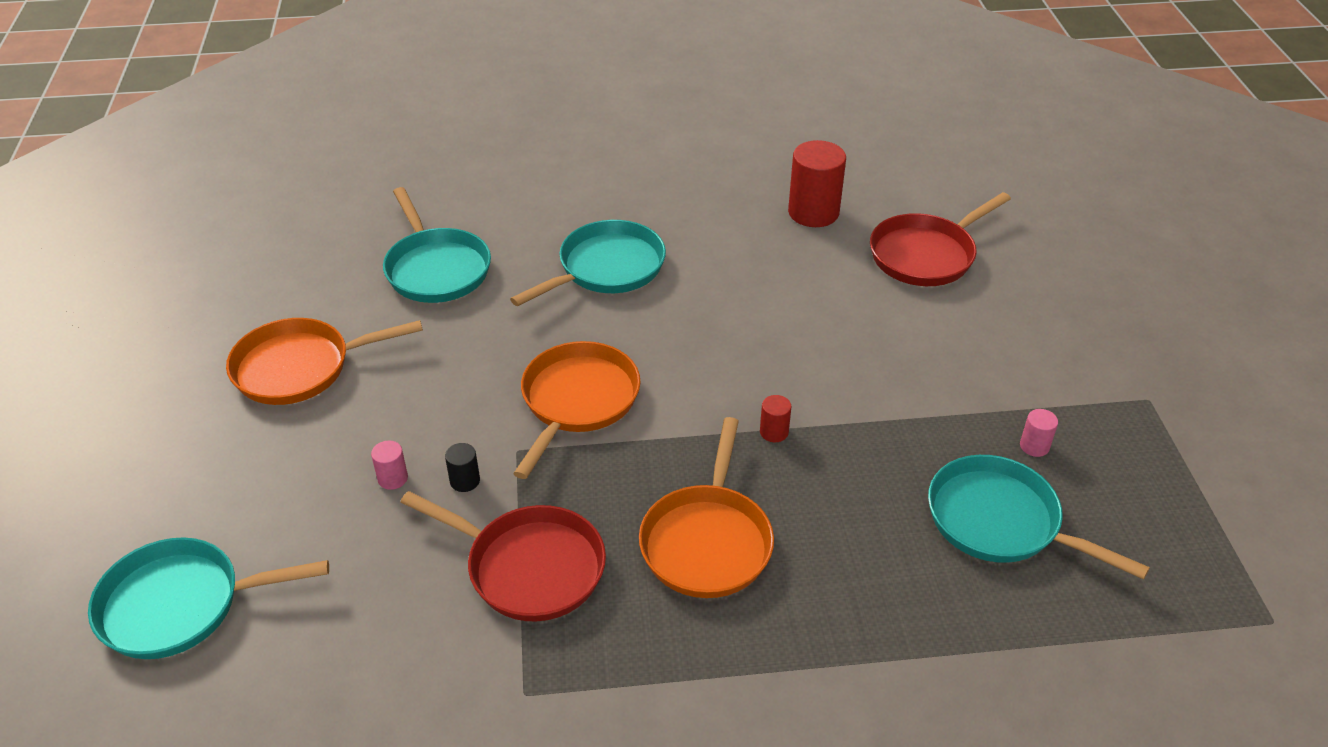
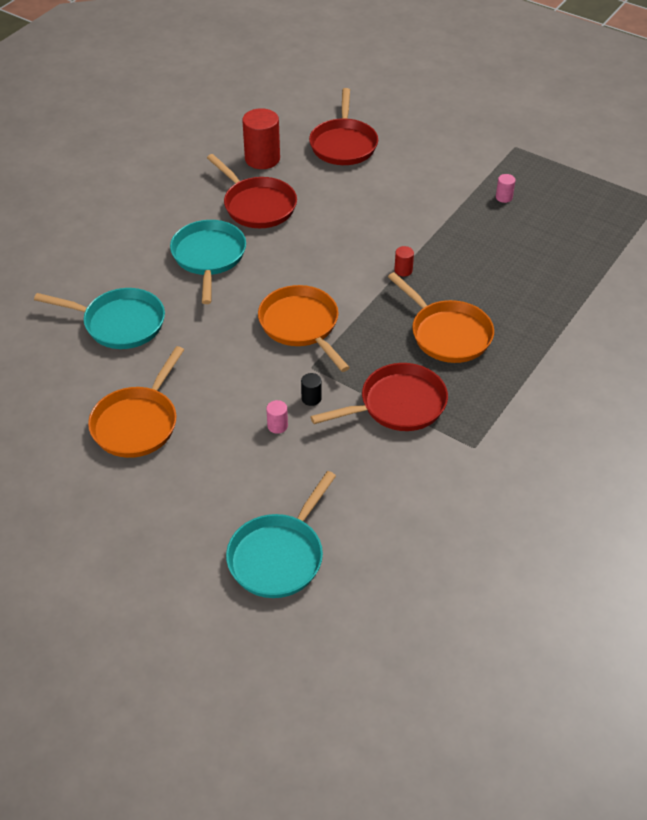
camera: 50 degrees left, 5 degrees up
turquoise pan [928,455,1150,580] -> none
none -> red pan [207,154,297,228]

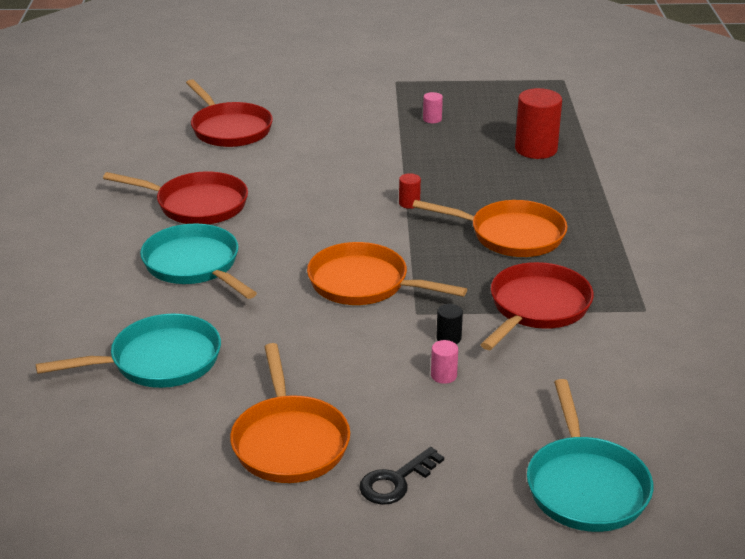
camera: 35 degrees left, 15 degrees down
red cylinder [242,108,280,169] -> red cylinder moved to [515,88,562,159]
none -> black key [359,447,444,505]

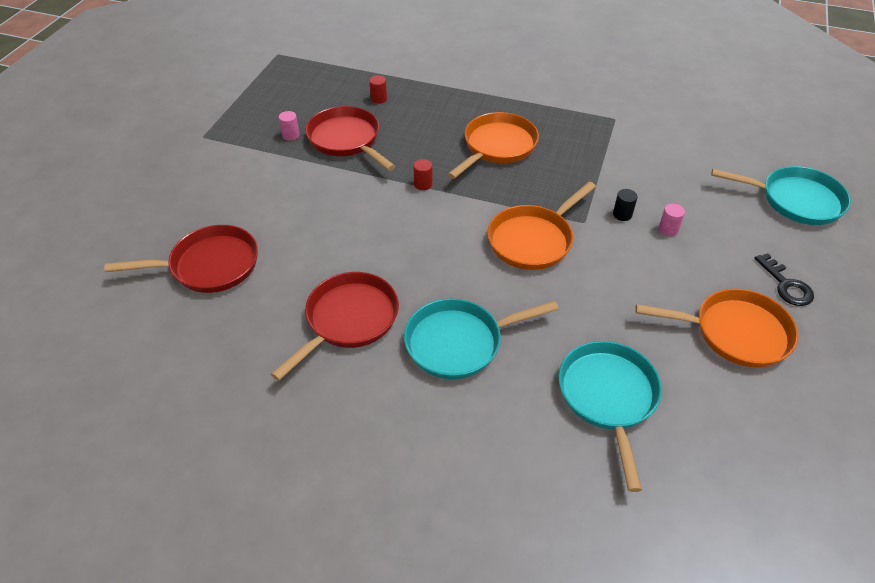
camera: 70 degrees left, 15 degrees up
red pan [480,262,594,350] -> red pan moved to [305,106,395,171]
red cylinder [515,88,562,159] -> red cylinder [369,76,387,104], size x0.46

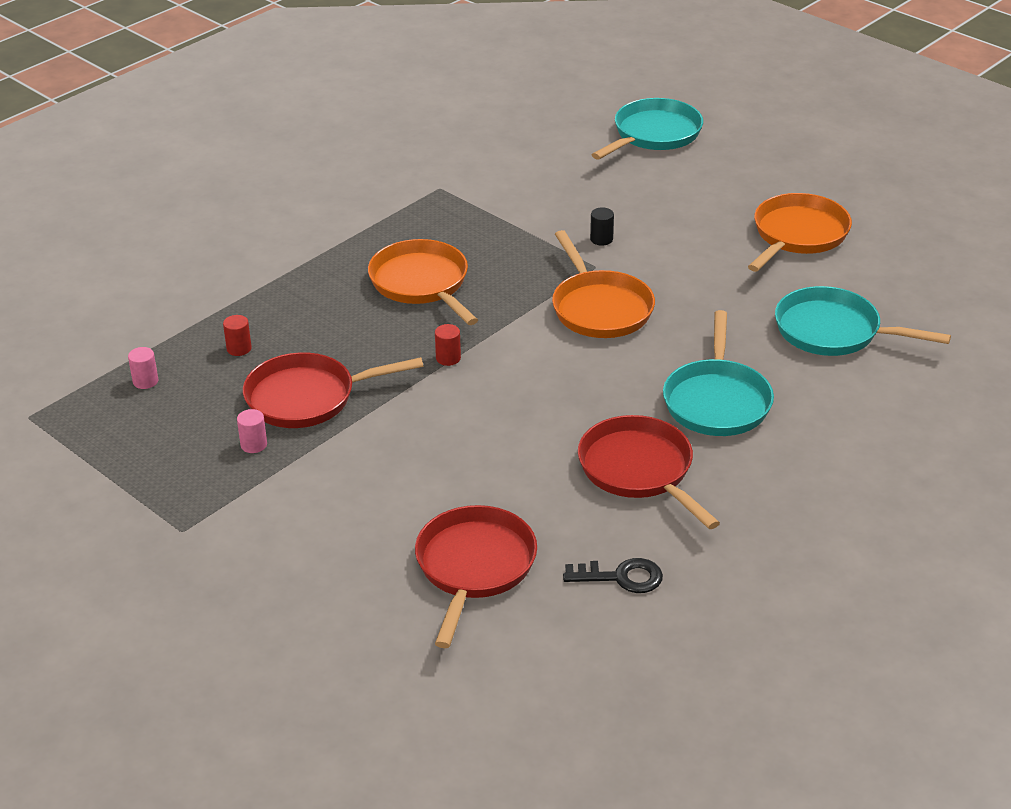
camera: 65 degrees left, 10 degrees down
pink cylinder [658,204,685,236] -> pink cylinder moved to [128,347,158,389]
black key [754,253,814,306] -> black key moved to [563,558,663,593]

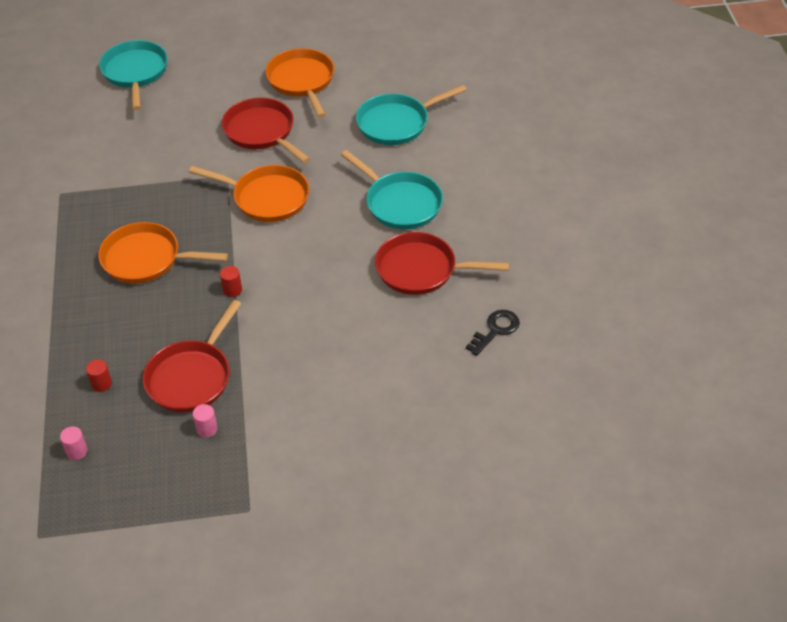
camera: 50 degrees left, 10 degrees up
red pan [415,505,537,648] -> red pan moved to [222,98,310,163]
black cylinder [590,207,614,246] -> none

